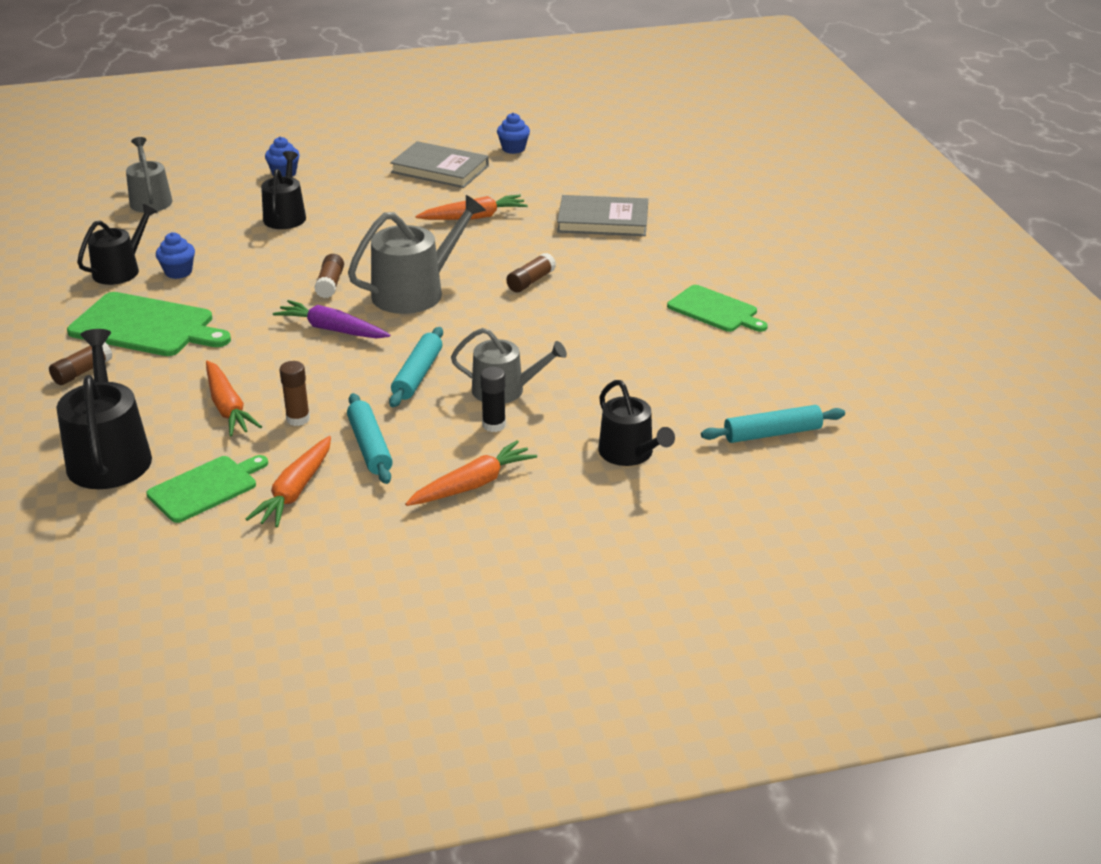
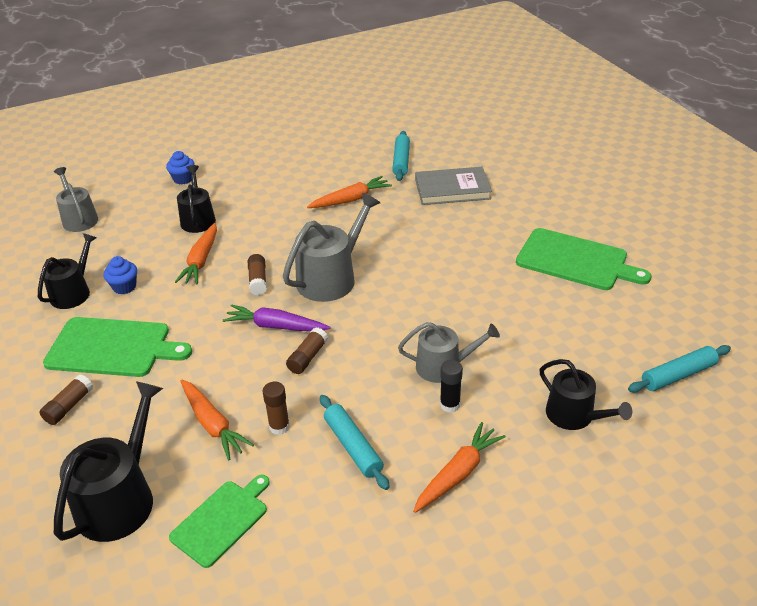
camera: 10 degrees left, 5 degrees up
black watering can [56,329,152,489] -> black watering can turned 45 degrees clockwise [54,382,163,542]
orange carrot [246,436,331,527] -> orange carrot moved to [175,223,217,284]
turquoise rolling pin [389,327,443,407] -> turquoise rolling pin moved to [392,131,410,181]
grey book [390,141,489,188] -> none
blue cupcake [497,113,530,154] -> none
brown glue stick [506,253,556,292] -> brown glue stick moved to [286,327,328,374]
green cutting board [667,285,768,332] -> green cutting board [516,228,651,290], size x1.55

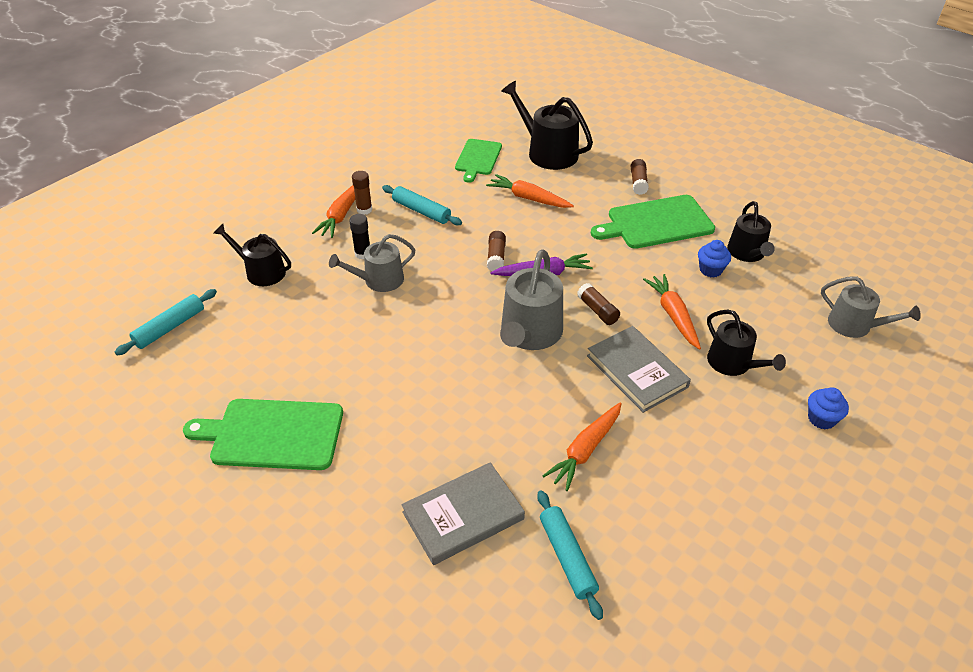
camera: 155 degrees right, 5 degrees up
black watering can [54,382,163,542] -> black watering can turned 135 degrees clockwise [501,81,593,170]
brown glue stick [262,382,290,435] -> brown glue stick moved to [352,171,372,215]
none -> grey book [587,326,691,413]

